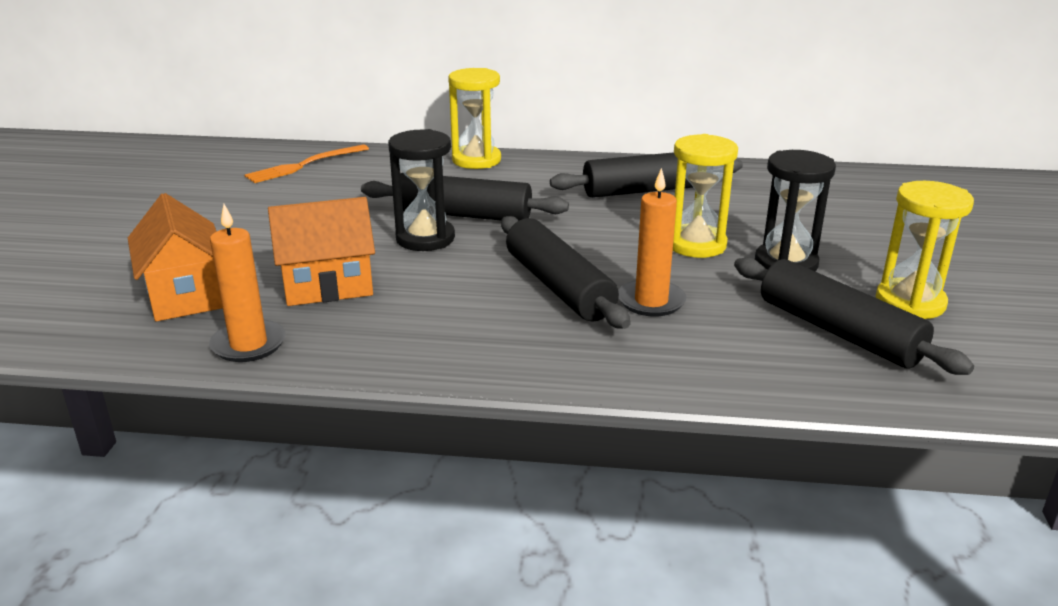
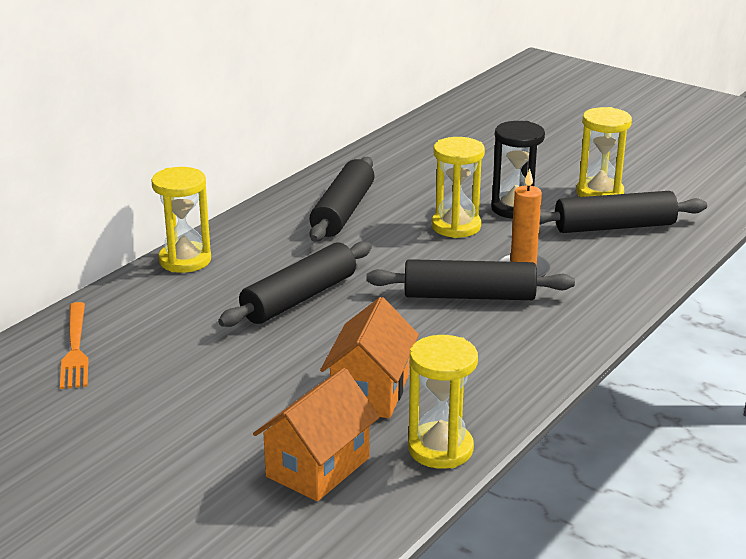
camera: 60 degrees left, 0 degrees up
orange house [128,193,223,321] -> orange house turned 60 degrees counterclockwise [253,368,380,501]
orange candle [209,204,286,362] -> yellow hourglass [408,335,478,469]
black hourglass [388,129,455,251] -> none

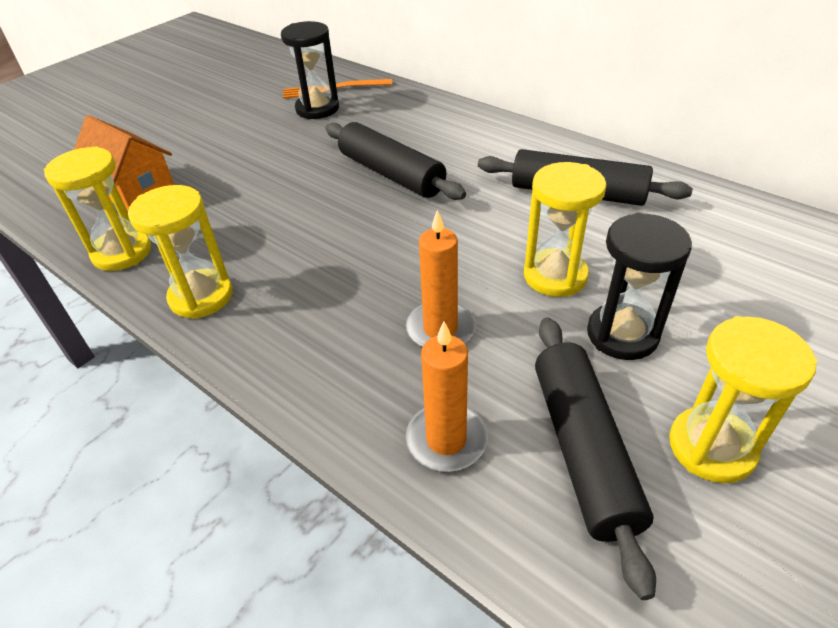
camera: 95 degrees right, 15 degrees up
yellow hourglass [151,167,211,273] -> yellow hourglass moved to [128,185,233,319]
orange house [320,297,419,418] -> none
black rolling pin [366,259,575,300] -> none
none -> black hourglass [281,21,339,119]
none -> orange candle [405,321,488,472]

